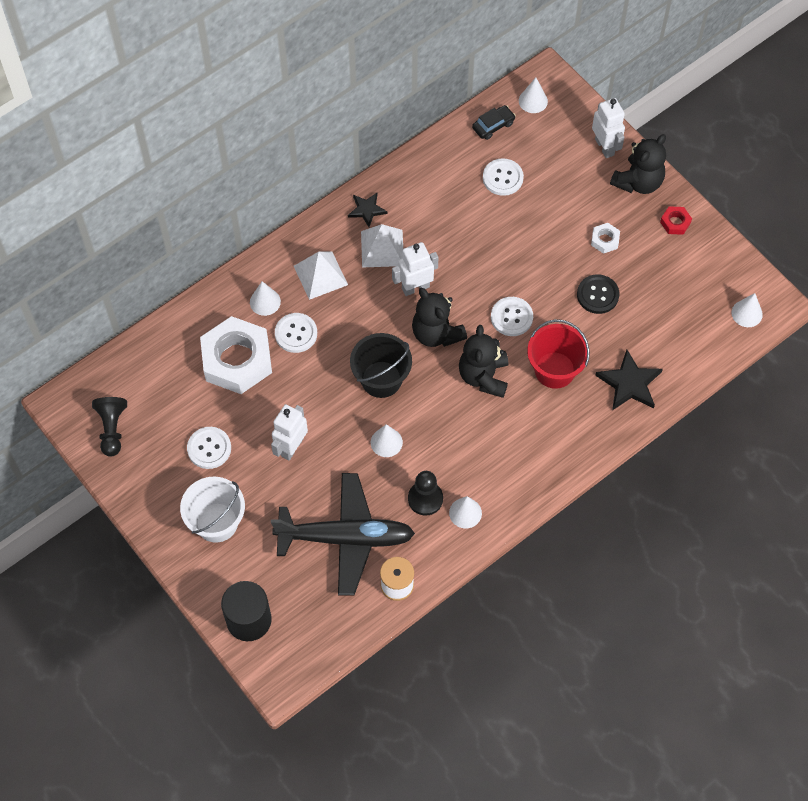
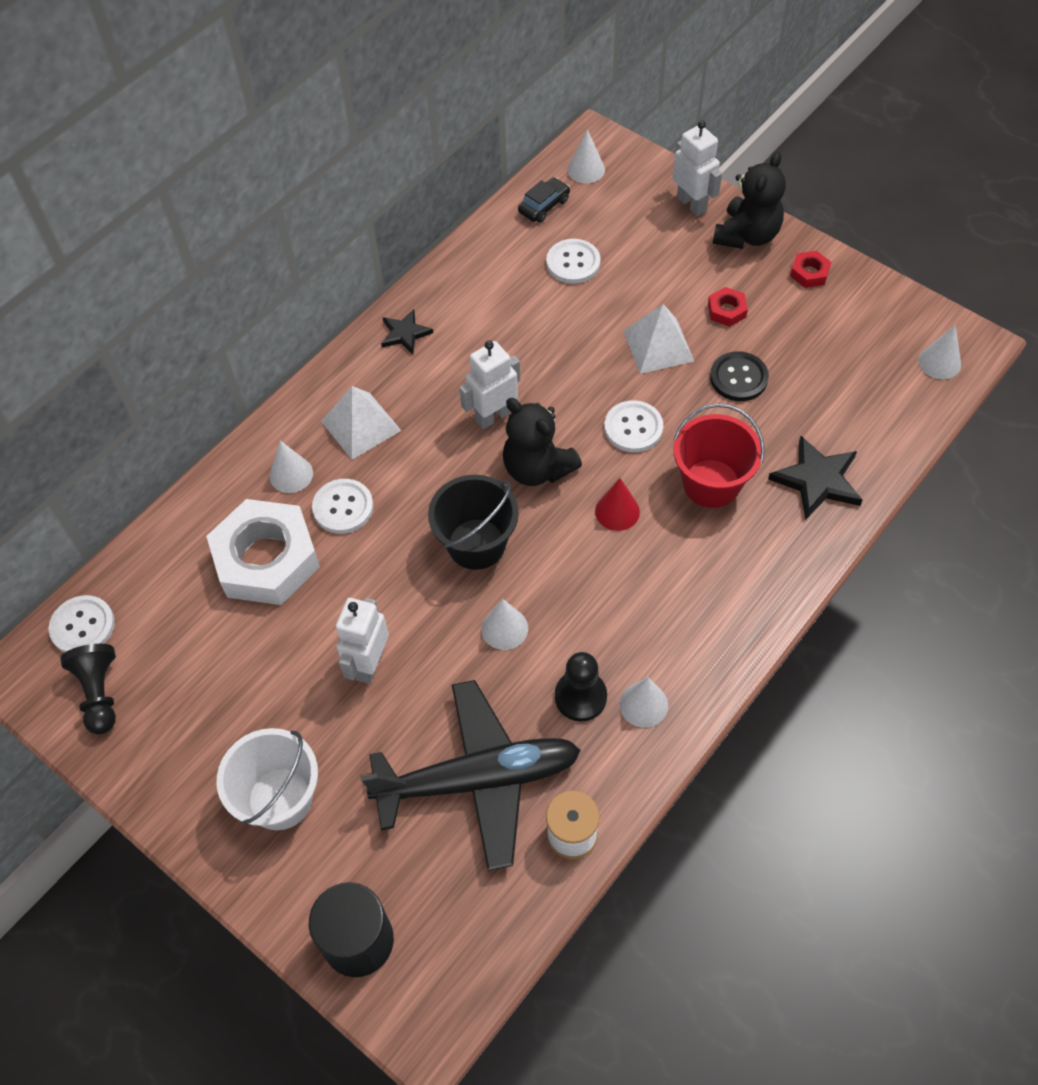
camera: 10 degrees left, 5 degrees down
white button [187,427,231,469] -> white button moved to [48,595,115,653]
white pyramid [361,224,403,267] -> white pyramid moved to [623,304,694,374]
black teddy bear [459,325,509,398] -> red cone [595,478,640,531]
white nut [591,223,620,254] -> red nut [708,287,748,327]

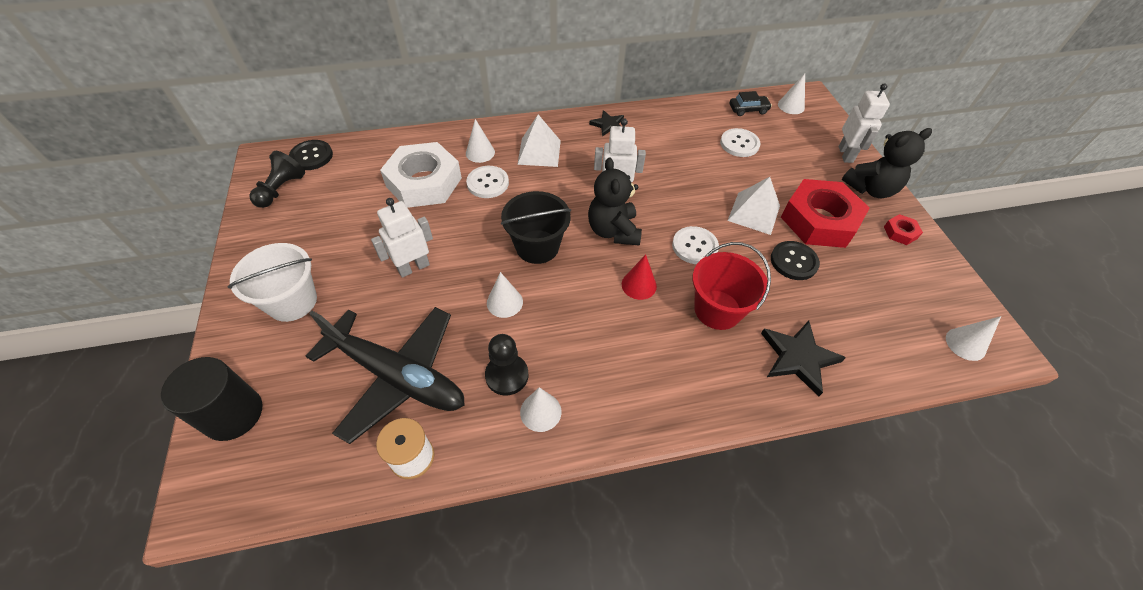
camera: 35 degrees right, 5 degrees down
white button [48,595,115,653] -> black button [289,140,333,170]
red nut [708,287,748,327] -> red nut [781,179,870,248], size x2.40

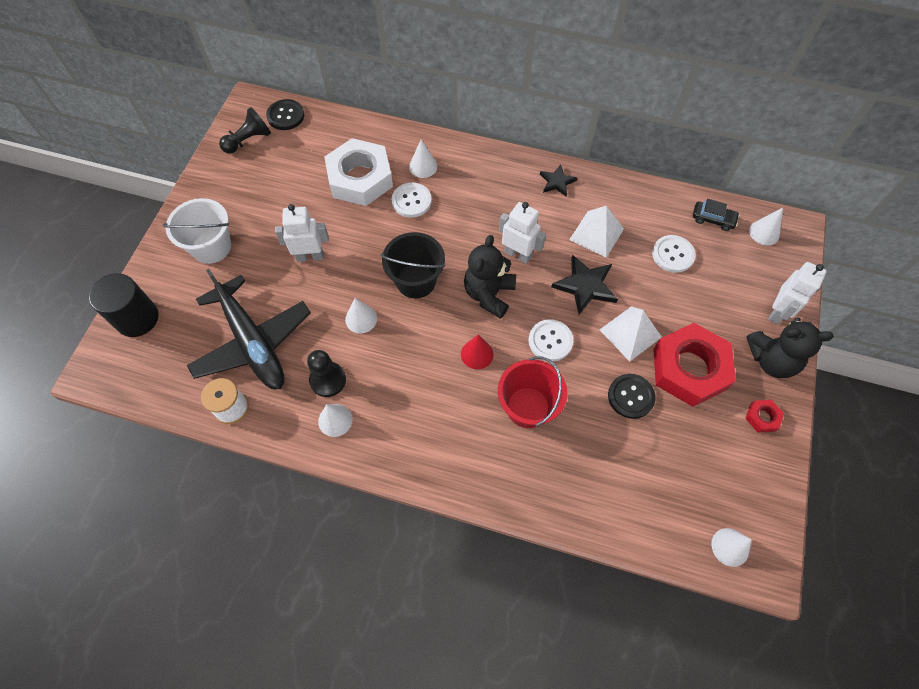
camera: 30 degrees right, 10 degrees up
white pyramid [517,115,561,167] -> white pyramid moved to [569,206,624,258]
black star [761,321,846,397] -> black star moved to [551,255,618,315]

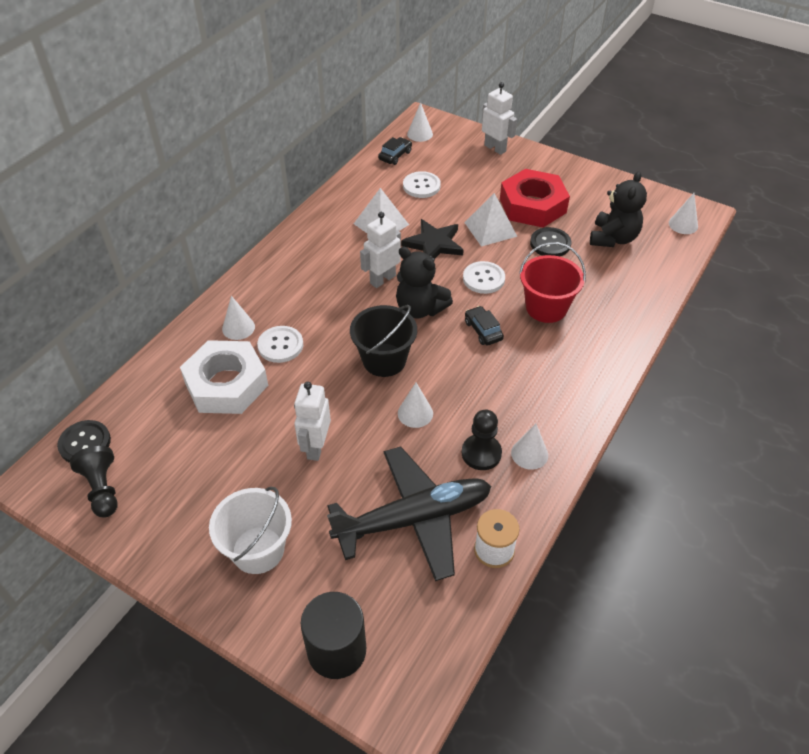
camera: 75 degrees left, 15 degrees down
red cone [461,335,493,369] -> black car [465,306,504,345]
black star [540,165,577,196] -> none
red nut [745,400,784,433] -> none
black teddy bear [746,317,834,378] -> black teddy bear moved to [590,171,647,247]

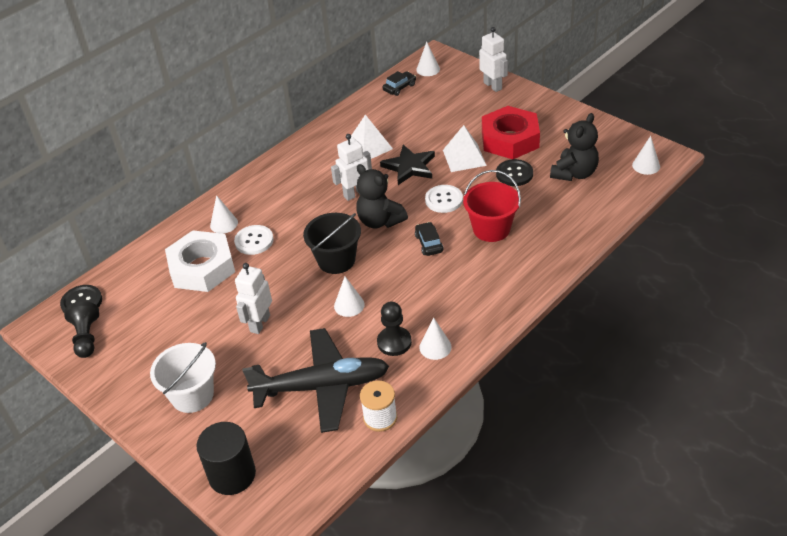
camera: 15 degrees right, 5 degrees down
white button [403,171,441,198] -> none

